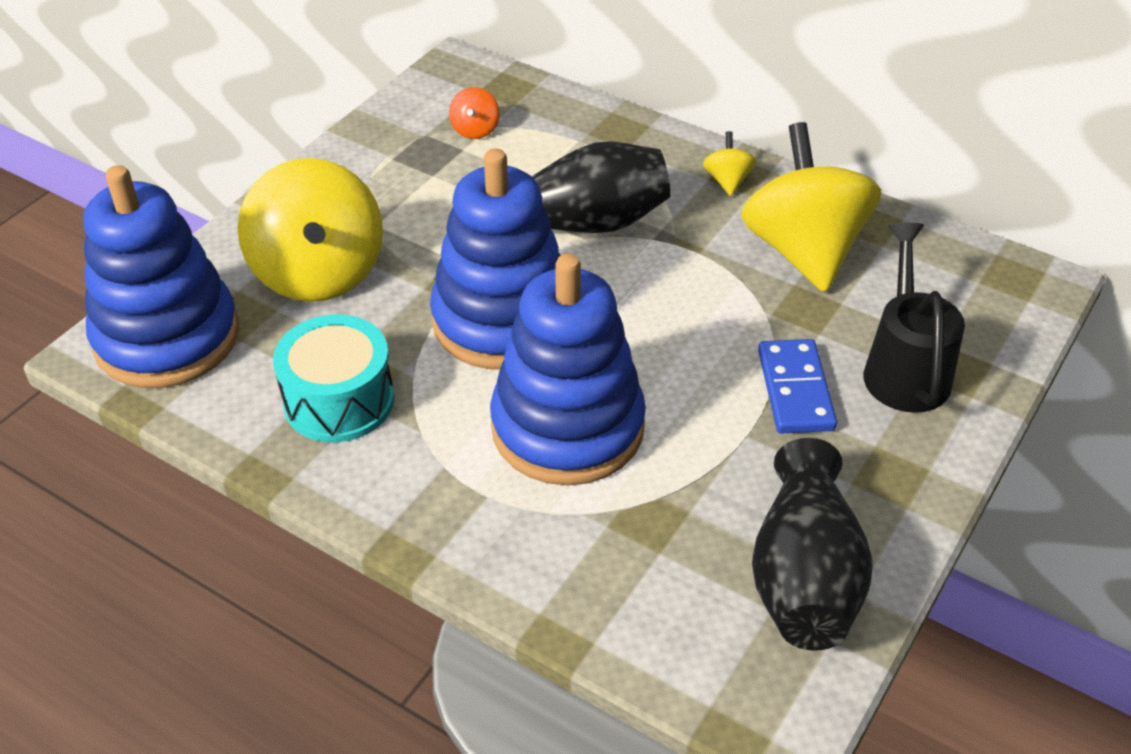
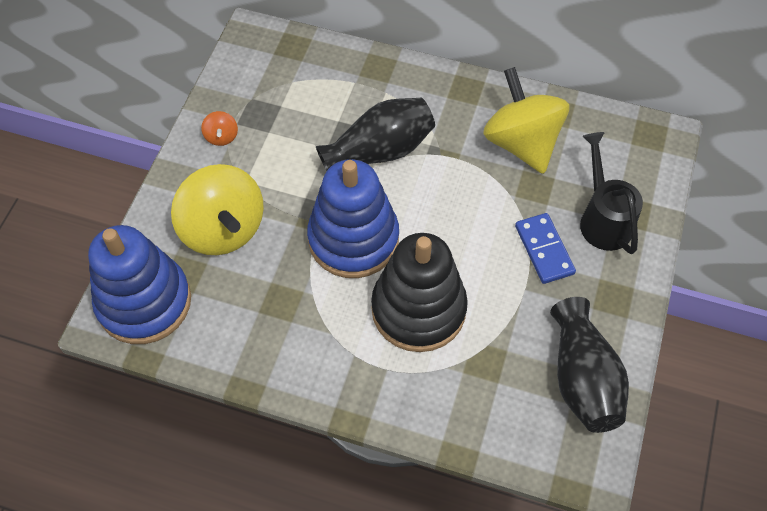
camera: 15 degrees left, 15 degrees up
turquoise drum [273,314,394,442] -> none
orange spinning top [449,87,500,139] -> orange spinning top moved to [201,111,238,146]
blue stacking toy [490,254,646,485] -> black stacking toy [371,233,468,352]
yellow spinning top [703,131,757,196] -> none

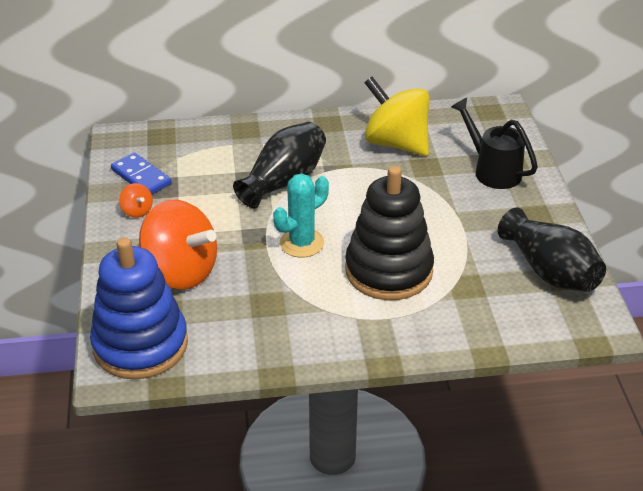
camera: 25 degrees left, 20 degrees down
yellow spinning top [171,164,264,255] -> orange spinning top [139,200,217,290]
blue stacking toy [307,159,399,278] -> turquoise cactus [273,174,329,258]
blue domino [515,213,576,284] -> blue domino moved to [111,153,172,194]

